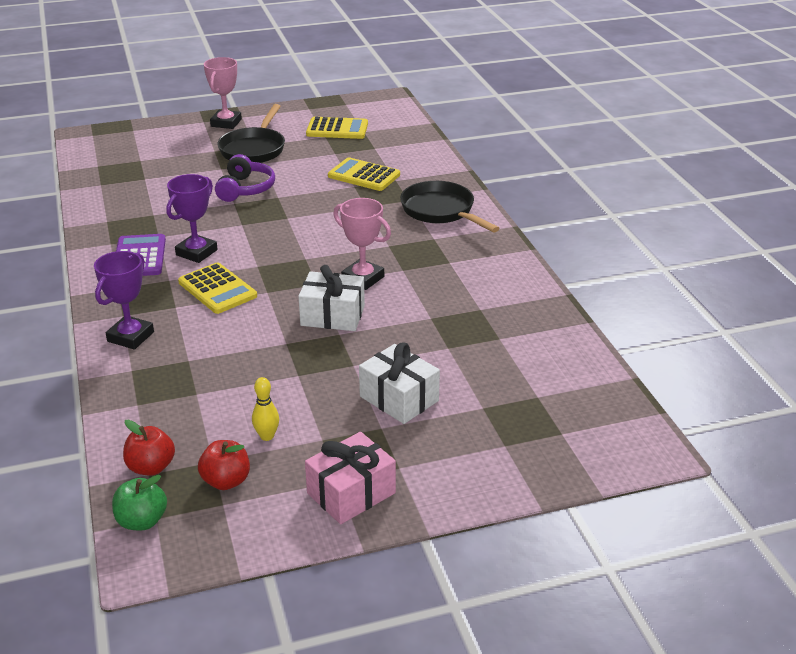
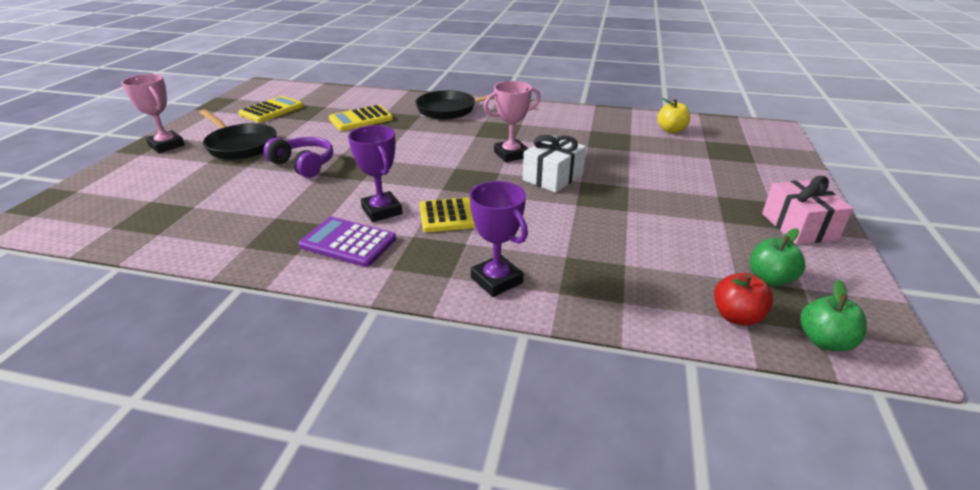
camera: 60 degrees left, 0 degrees up
red apple [198,440,250,490] -> green apple [750,228,806,286]
yellow bowling pin [252,377,279,441] -> none
white gift [359,342,440,424] -> none
none -> yellow apple [657,98,690,133]

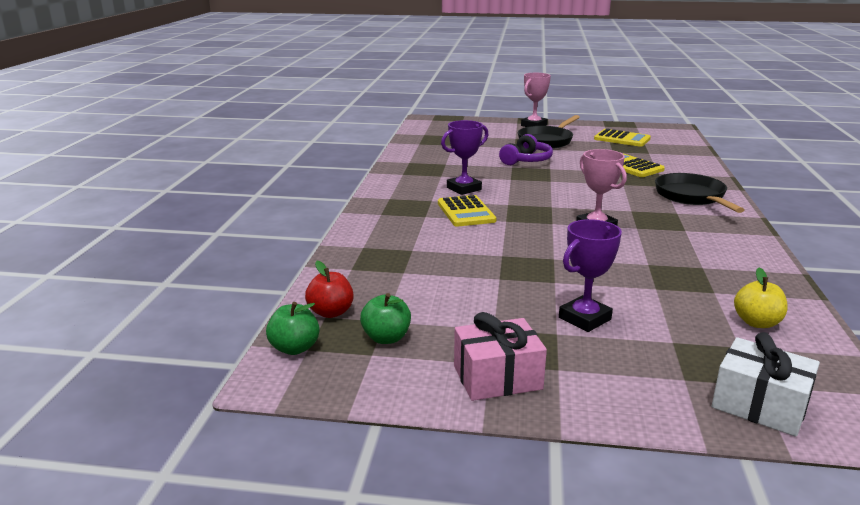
camera: 85 degrees right, 10 degrees down
purple calculator [299,217,396,267] -> none
purple trophy [469,181,528,297] -> purple trophy moved to [559,219,622,332]
white gift [523,135,586,193] -> white gift moved to [712,332,820,436]

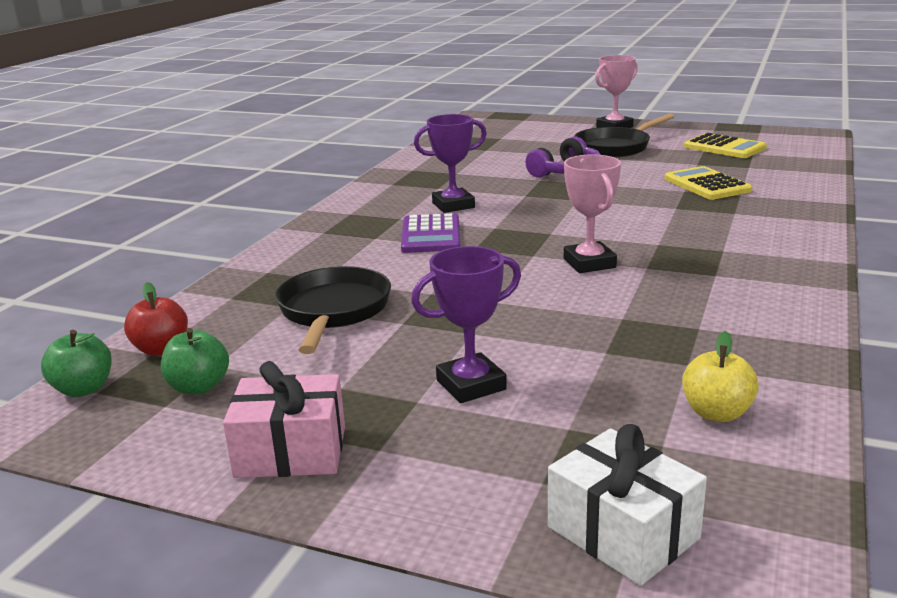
camera: 15 degrees right, 0 degrees up
yellow calculator [438,195,496,227] -> purple calculator [401,213,461,253]
black pan [655,173,744,213] -> black pan moved to [275,266,391,354]

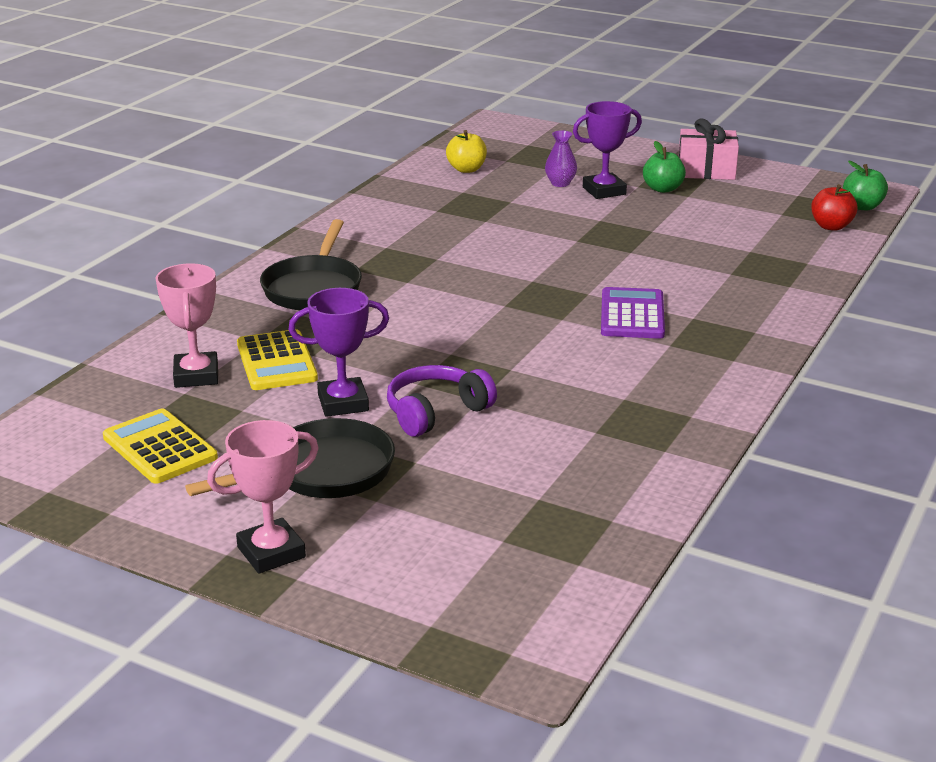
camera: 175 degrees left, 5 degrees up
green apple [161,328,229,394] -> green apple moved to [643,141,686,193]
black pan [275,266,391,354] -> black pan moved to [260,219,362,310]
purple trophy [414,114,487,213] -> purple trophy moved to [288,288,389,417]
white gift [548,424,707,586] -> none
pink trophy [564,154,621,273] -> pink trophy moved to [156,263,218,388]
none -> purple vase [545,130,577,187]

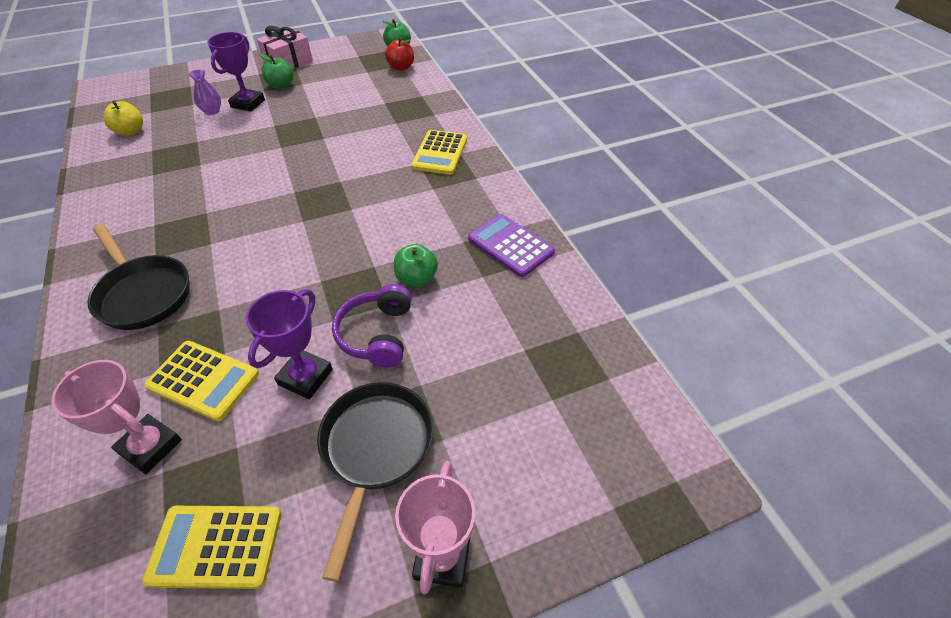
camera: 50 degrees left, 20 degrees up
purple calculator [601,287,665,339] -> purple calculator moved to [468,214,555,277]
none -> green apple [394,244,438,287]
none -> yellow calculator [411,130,467,175]

